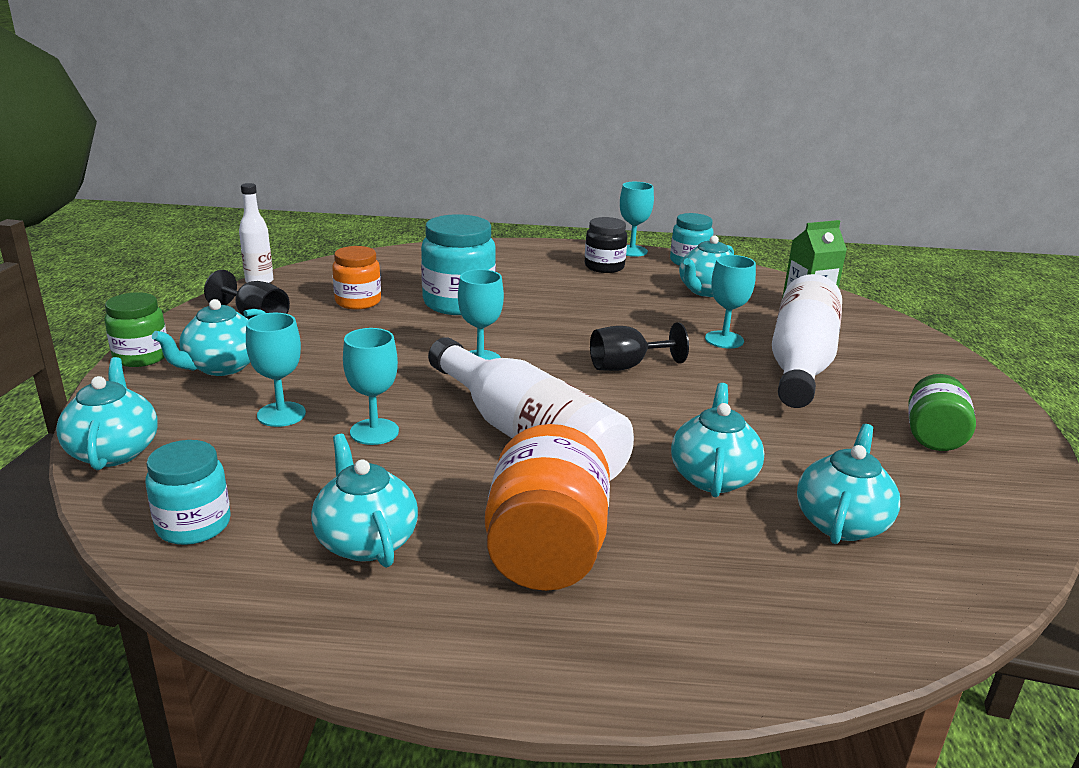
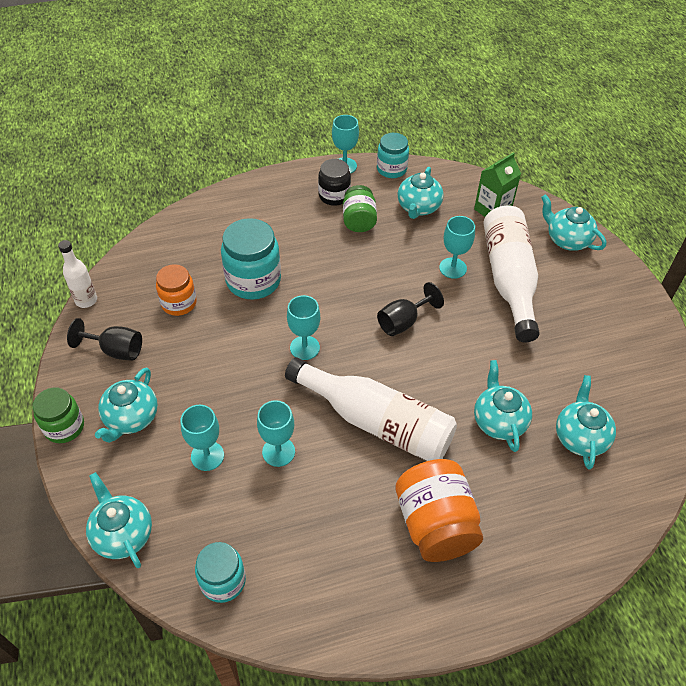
camera: 20 degrees left, 25 degrees up
turquoise teapot [311,434,418,568] -> turquoise teapot moved to [541,194,606,251]
green jar [908,374,976,451] -> green jar moved to [343,185,377,232]

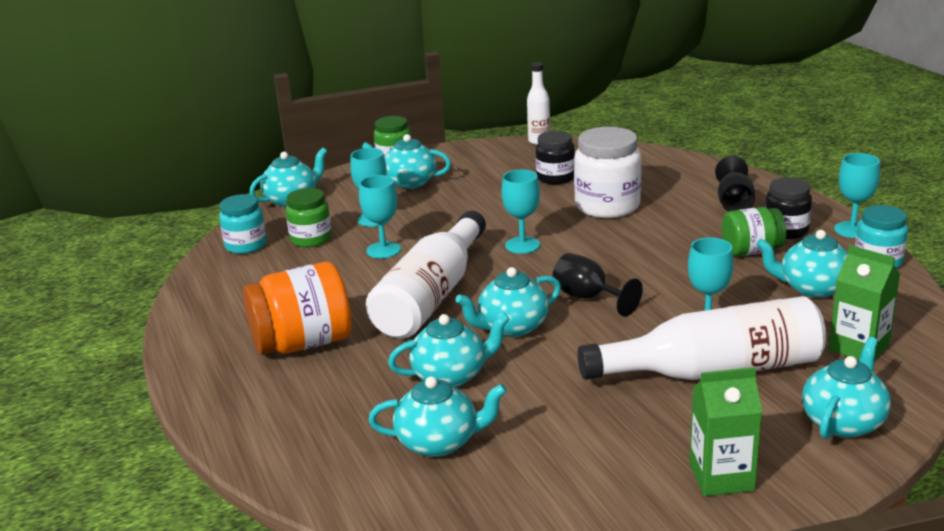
camera: 85 degrees right, 25 degrees down
black goblet [67,318,142,361] -> black goblet moved to [715,156,755,212]
orange jar [156,264,197,316] -> black jar [536,131,575,184]
turquoise jar [221,218,281,300] -> white jar [574,127,641,218]
none -> green jar [286,188,332,247]
none -> turquoise teapot [456,267,561,337]
none -> green carton [689,367,762,496]

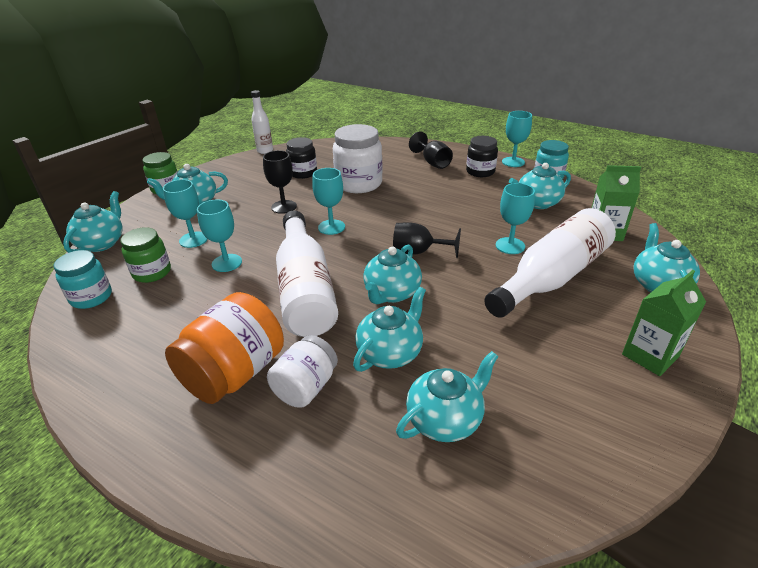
camera: 35 degrees left, 10 degrees up
green jar [722,207,787,256] -> none
none -> black goblet [263,150,297,214]
none -> white jar [267,335,338,408]

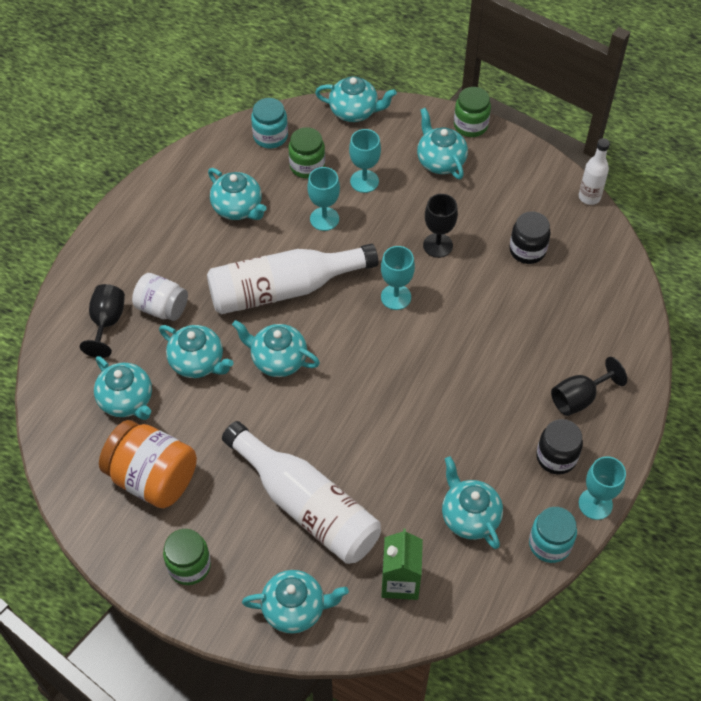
camera: 85 degrees right, 20 degrees up
orange jar [165,292,284,404] -> orange jar moved to [99,420,197,508]
white jar [333,124,383,193] -> none
black goblet [393,222,461,258] -> black goblet moved to [80,284,125,358]
turquoise goblet [496,183,535,254] -> none
green carton [622,270,706,376] -> green jar [163,529,211,585]
none -> turquoise teapot [208,168,267,220]

